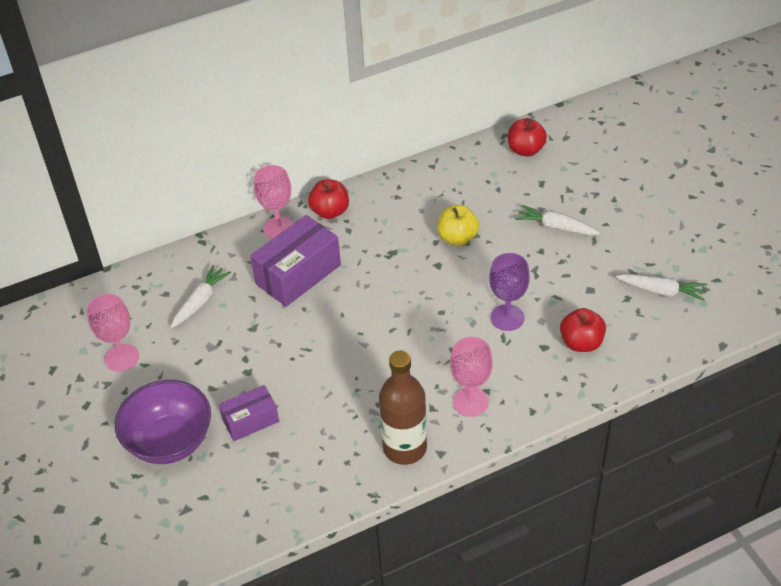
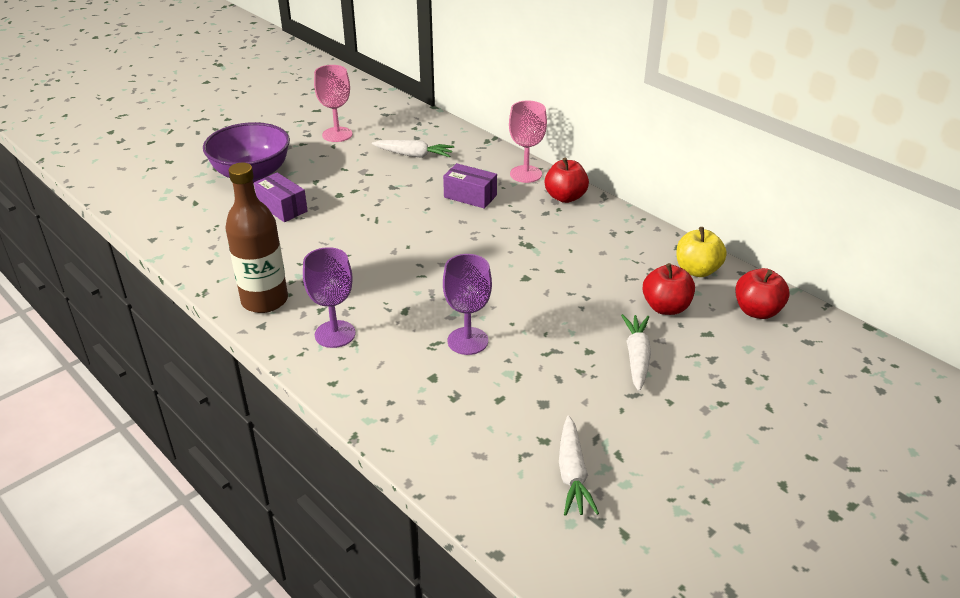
camera: 70 degrees right, 10 degrees down
purple box [250,215,341,307] -> purple box [443,163,497,209], size x0.59
yellow apple [437,205,479,246] -> yellow apple moved to [677,227,727,277]
pink goblet [450,337,493,417] -> purple goblet [303,247,356,348]
red apple [560,308,606,352] -> red apple moved to [642,263,695,315]

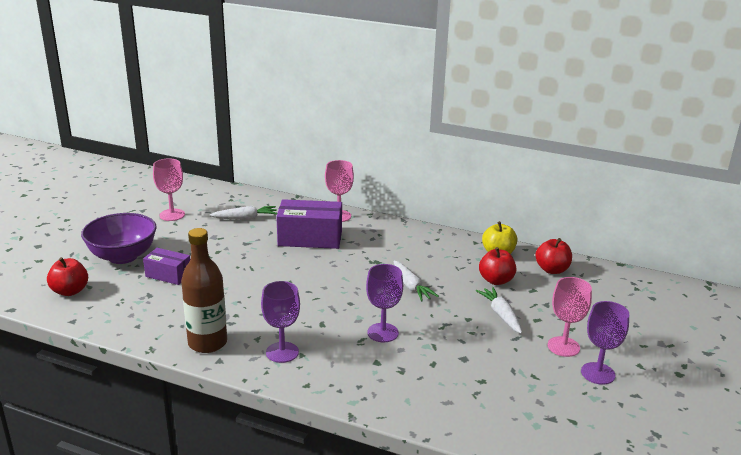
camera: 25 degrees left, 10 degrees down
purple box [443,163,497,209] -> purple box [276,199,342,249], size x1.70
red apple [545,158,589,203] -> red apple moved to [47,257,88,296]
white carrot [559,415,599,516] -> white carrot moved to [393,261,439,301]
none -> pink goblet [548,277,592,357]
none -> purple goblet [581,301,629,385]

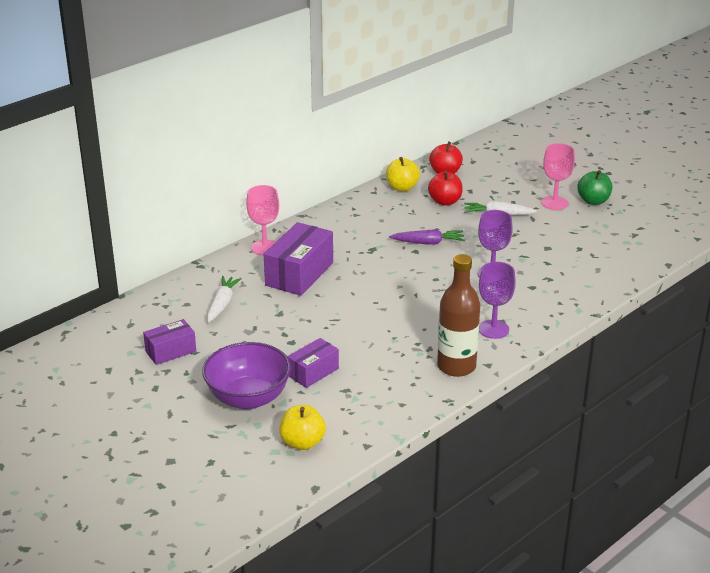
camera: 65 degrees left, 5 degrees up
red apple [47,257,88,296] -> yellow apple [280,405,326,450]
pink goblet [153,158,185,221] -> purple box [143,319,196,365]
white carrot [393,261,439,301] -> purple carrot [389,229,465,244]
purple goblet [581,301,629,385] -> green apple [577,170,612,205]

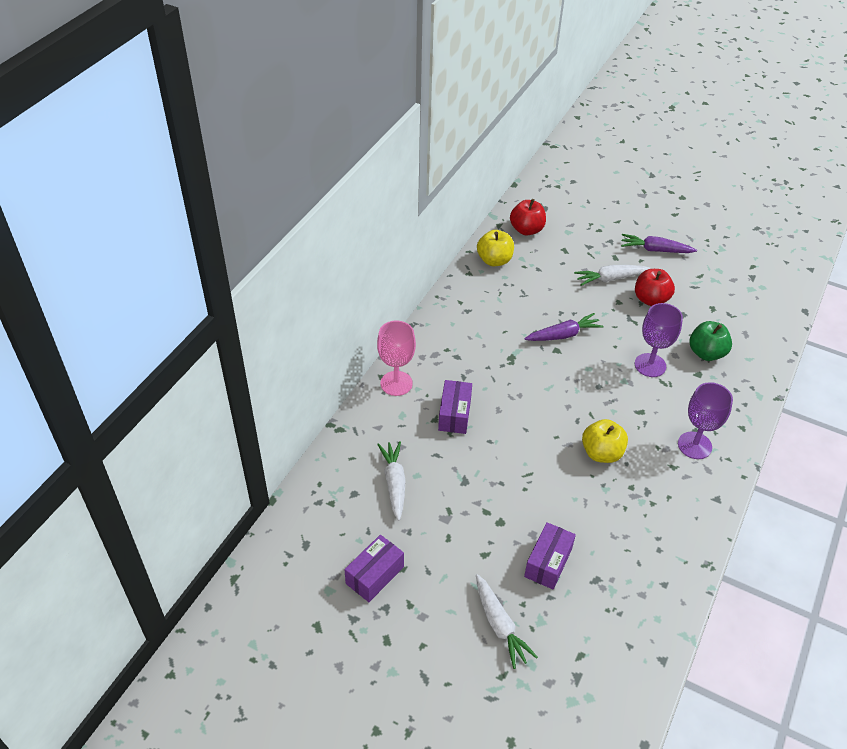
camera: 20 degrees left, 15 degrees up
purple bowl [202,342,291,410] -> white carrot [476,574,538,669]
purple box [264,222,333,296] -> purple box [438,380,472,434], size x0.59
yellow apple [280,405,326,450] -> yellow apple moved to [582,419,628,463]
red apple [428,171,463,206] -> red apple moved to [635,269,675,306]
brown bottle [437,254,480,377] -> none
pink goblet [541,143,575,210] -> purple carrot [621,234,697,253]
green apple [577,170,612,205] -> green apple moved to [690,321,732,361]

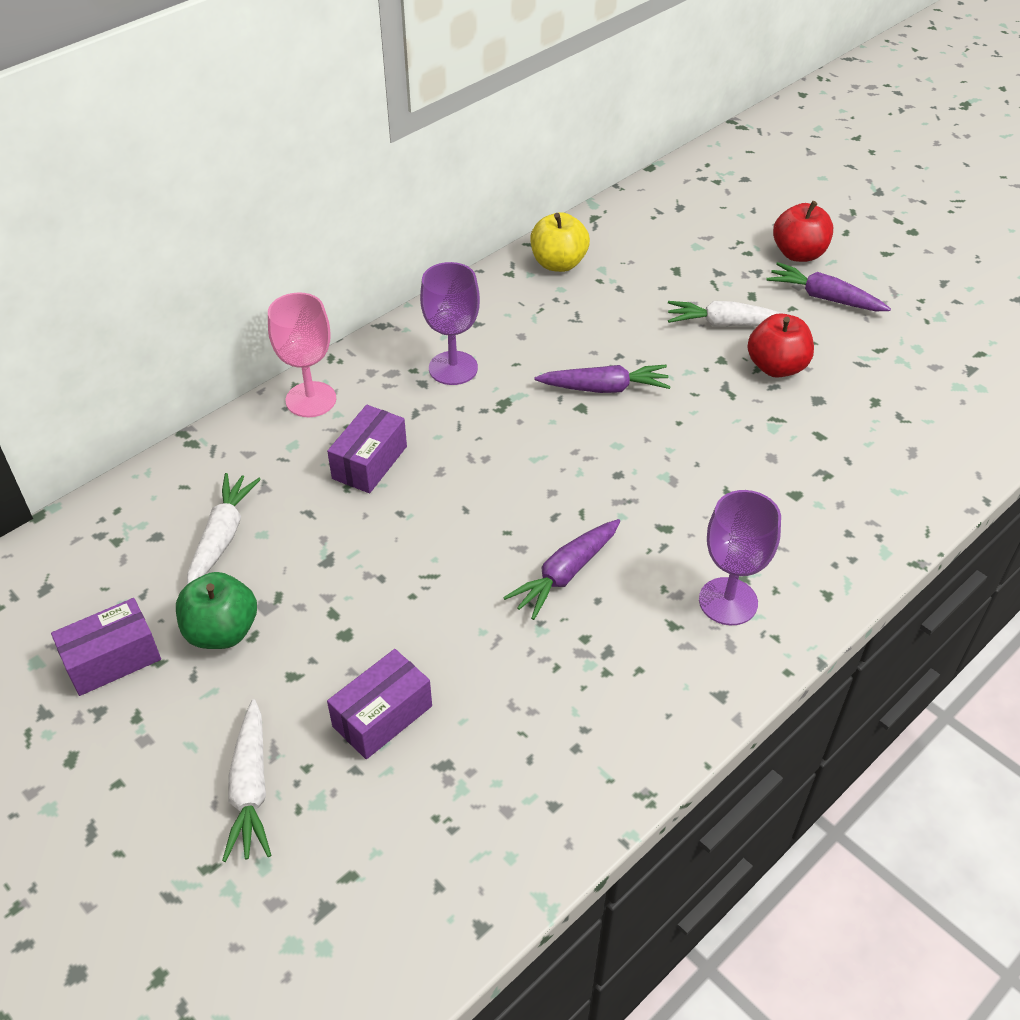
camera: 20 degrees right, 0 degrees up
red apple [510,199,546,235] -> red apple moved to [773,201,833,262]
yellow apple [582,419,628,463] -> purple carrot [503,519,620,620]
purple goblet [635,303,683,377] -> purple goblet moved to [420,262,480,385]
green apple [690,321,732,361] -> green apple moved to [176,572,257,649]

